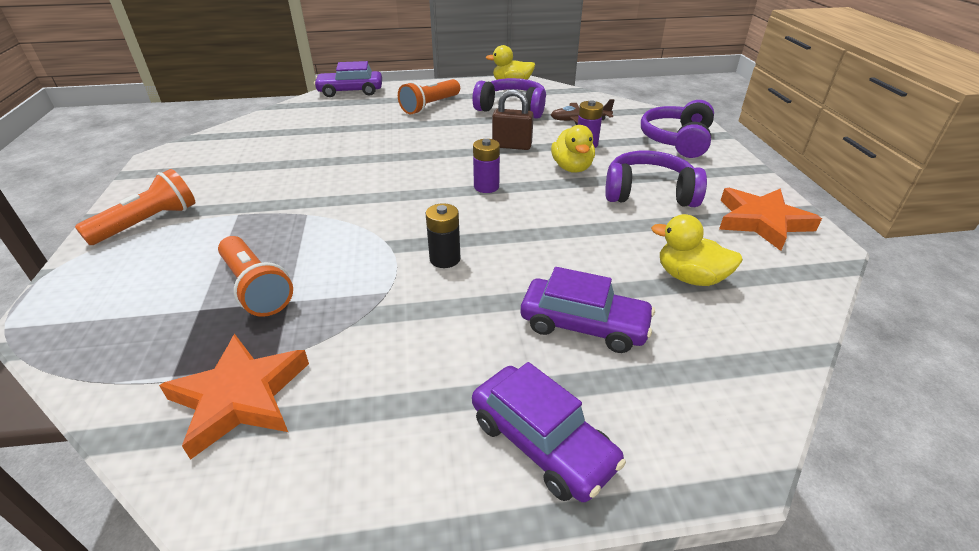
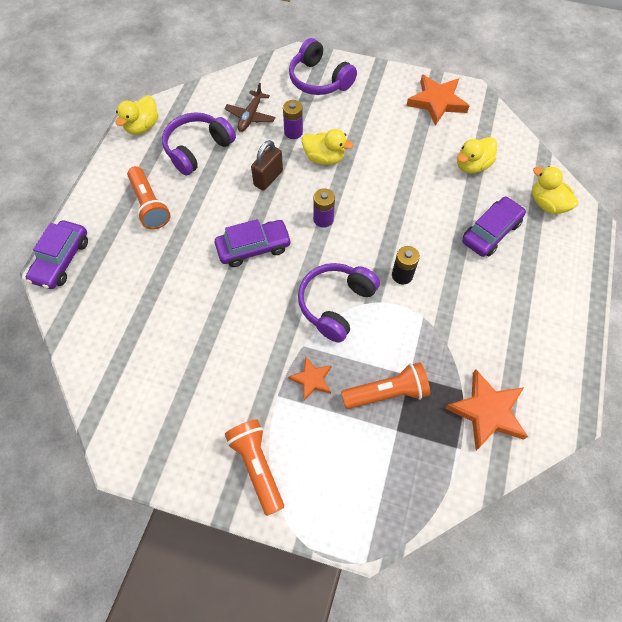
camera: 65 degrees left, 25 degrees up
purple car [472,362,626,502] -> purple car moved to [215,219,292,267]
purple headphones [605,151,707,207] -> purple headphones moved to [298,263,380,343]
none -> orange star [288,357,332,400]
none -> yellow duck [532,166,578,214]

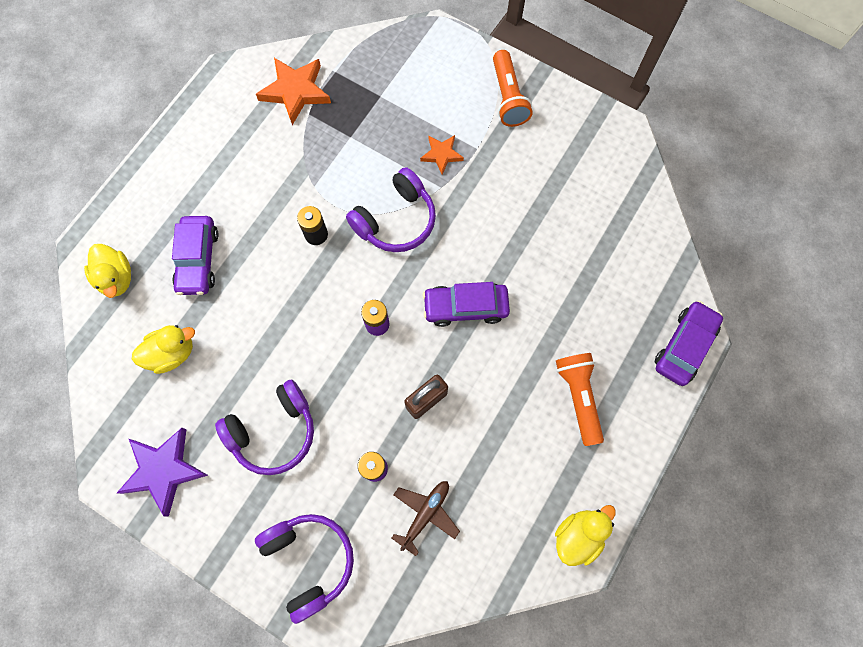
camera: 165 degrees left, 10 degrees up
purple headphones [162,112,236,176] -> purple headphones moved to [215,380,314,475]
yellow duck [302,129,353,165] -> none
orange flashlight [341,362,430,409] -> none
orange star [406,75,469,126] -> purple star [117,428,208,516]
purple car [462,196,526,257] -> purple car turned 60 degrees counterclockwise [172,216,219,295]

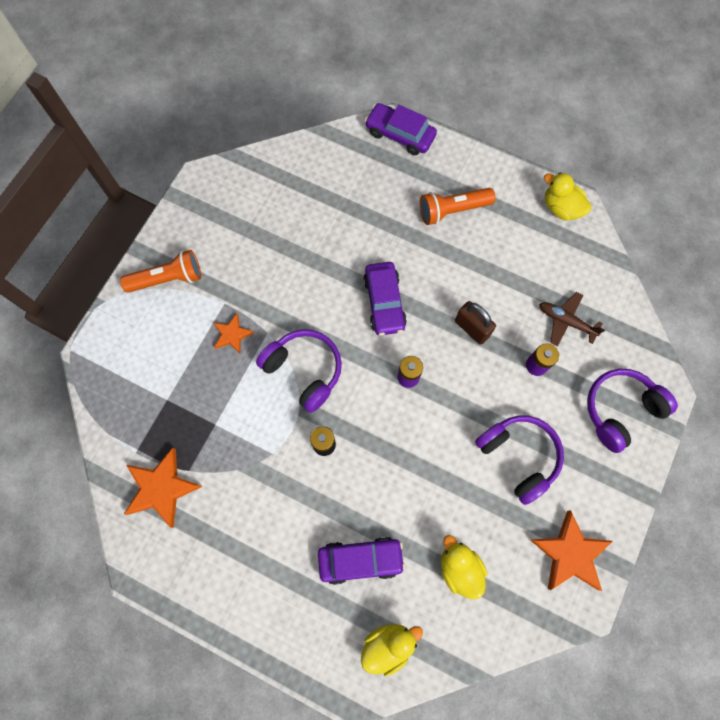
camera: 95 degrees left, 0 degrees up
purple star [117,428,208,516] -> orange star [530,510,613,591]

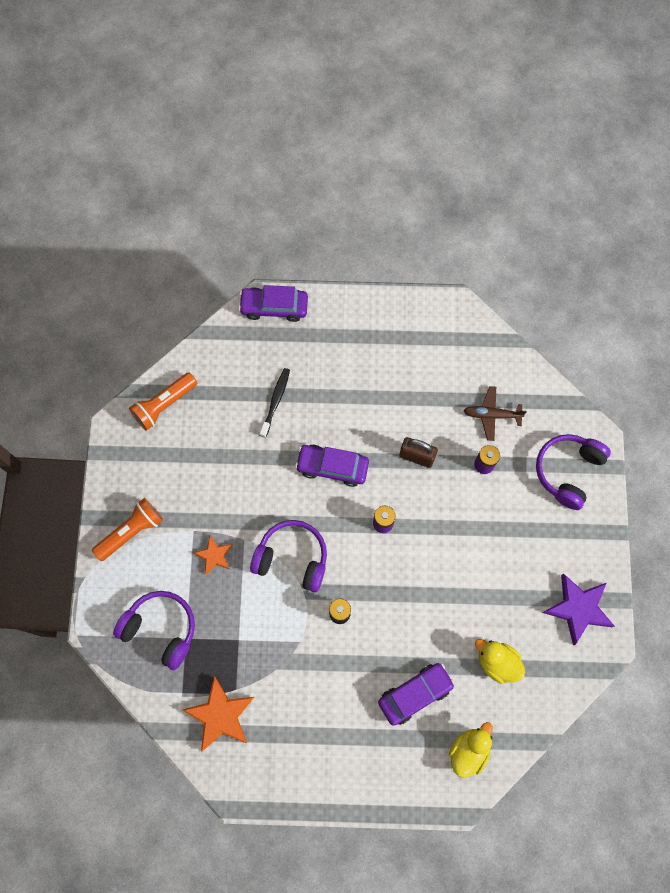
camera: 25 degrees left, 0 degrees up
purple car [363,262,407,336] -> purple car turned 135 degrees clockwise [295,445,369,487]
orange flashlight [420,188,496,225] -> orange flashlight moved to [129,372,198,431]
purple headphones [475,415,564,505] -> purple headphones moved to [113,591,195,670]
orange star [530,510,613,591] -> purple star [542,574,615,645]
yellow duck [544,172,591,221] -> none
none -> black toothbrush [260,368,290,438]

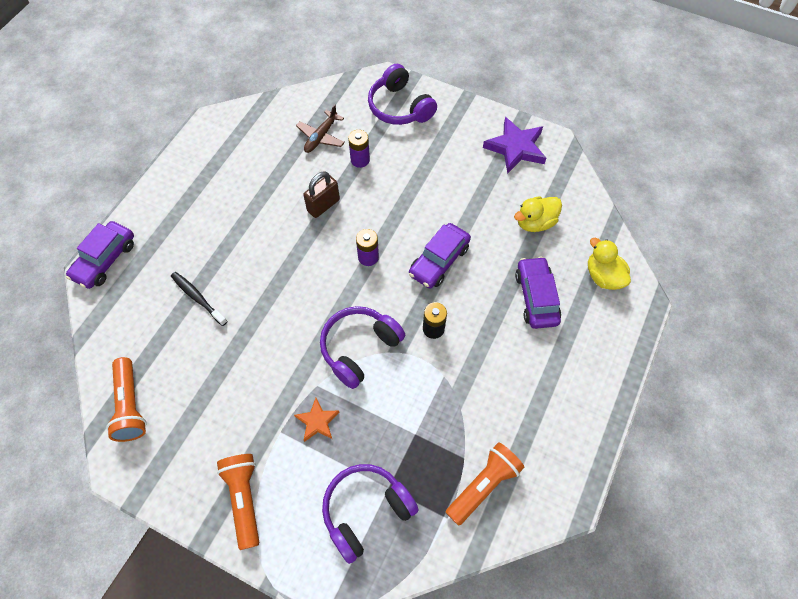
camera: 65 degrees left, 10 degrees down
orange star [183,677,254,752] -> orange flashlight [446,442,524,526]
purple car [295,445,369,487] -> purple car moved to [409,223,471,289]

